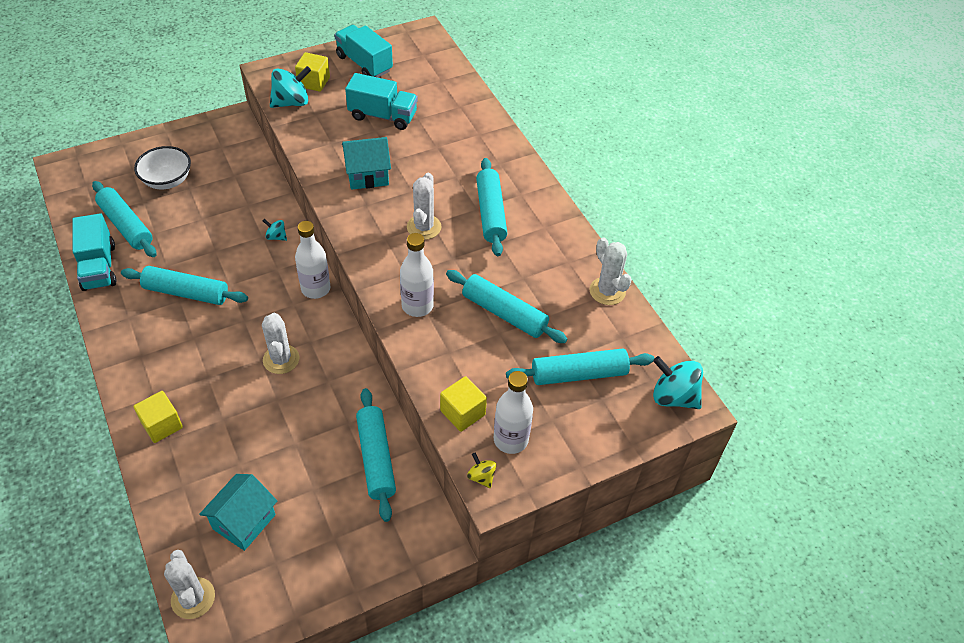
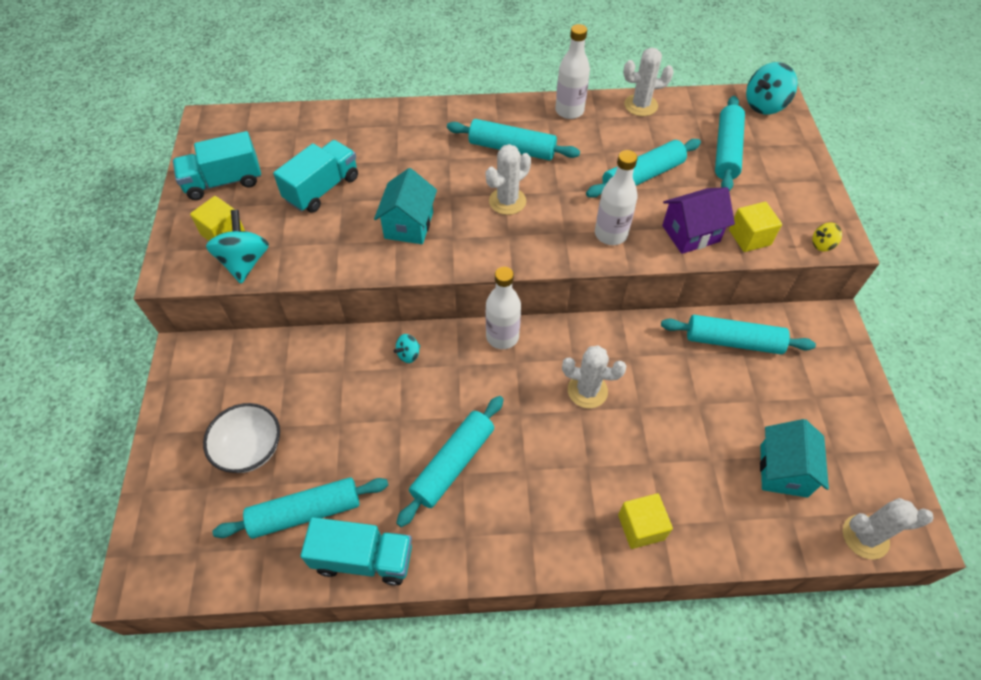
camera: 65 degrees left, 5 degrees up
turquoise house [199,474,277,551] -> turquoise house turned 45 degrees clockwise [760,419,829,498]
white cactus [407,173,441,240] -> white cactus turned 75 degrees counterclockwise [486,144,531,215]
white bottle [494,371,533,454] -> white bottle moved to [555,24,590,119]
none -> purple house [662,187,735,254]

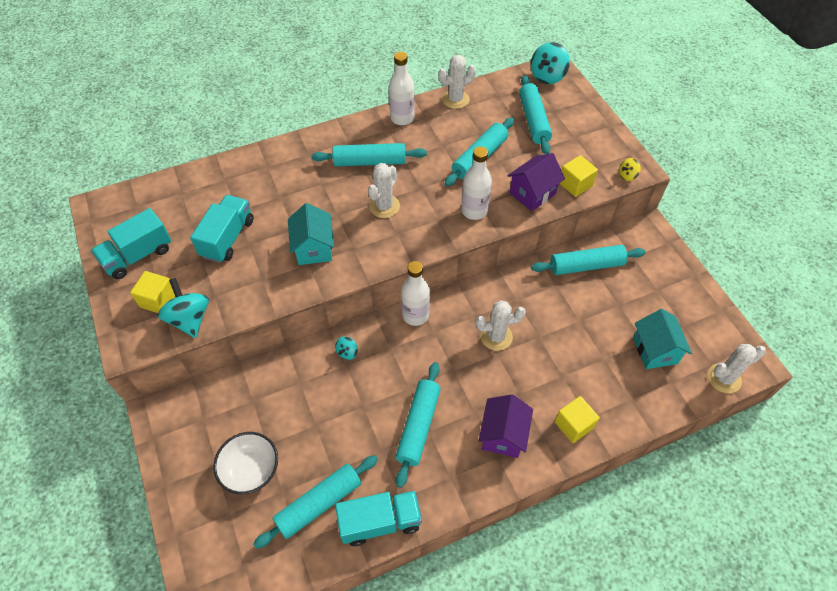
camera: 20 degrees left, 0 degrees up
none -> purple house [478,394,533,458]

